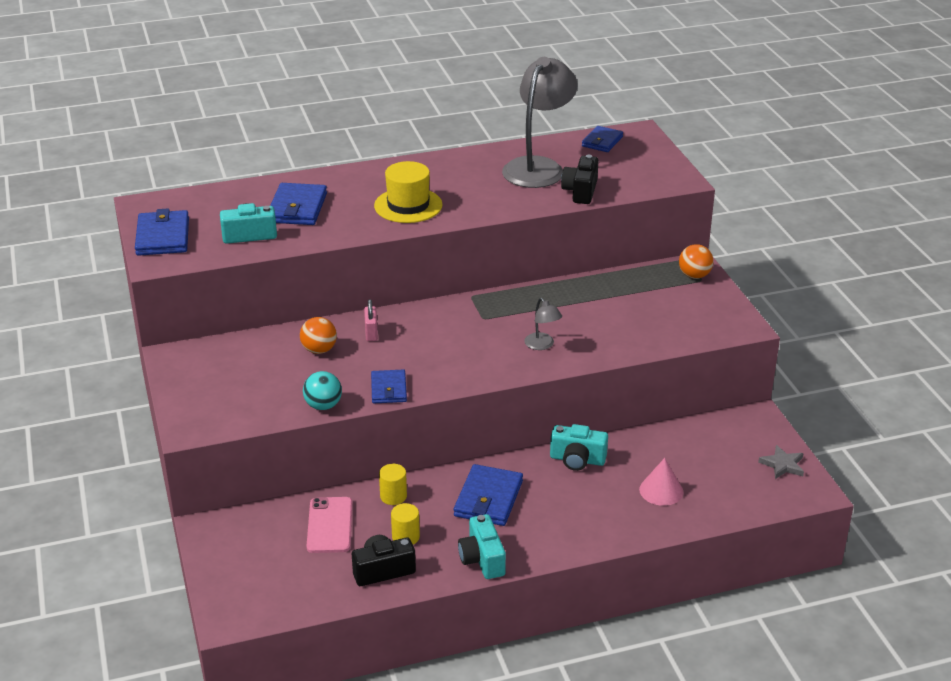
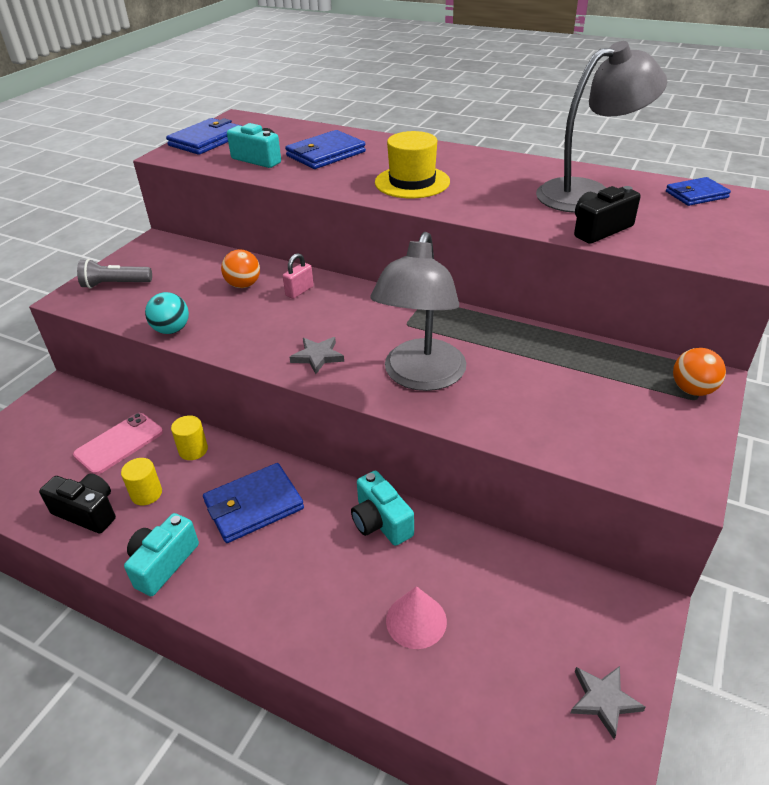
camera: 45 degrees right, 5 degrees up
blue wallet [371,370,407,403] -> none
grey lamp [524,298,562,350] -> grey lamp [370,232,466,391], size x2.26
none -> grey flashlight [77,259,152,288]
none -> grey star [289,337,344,374]

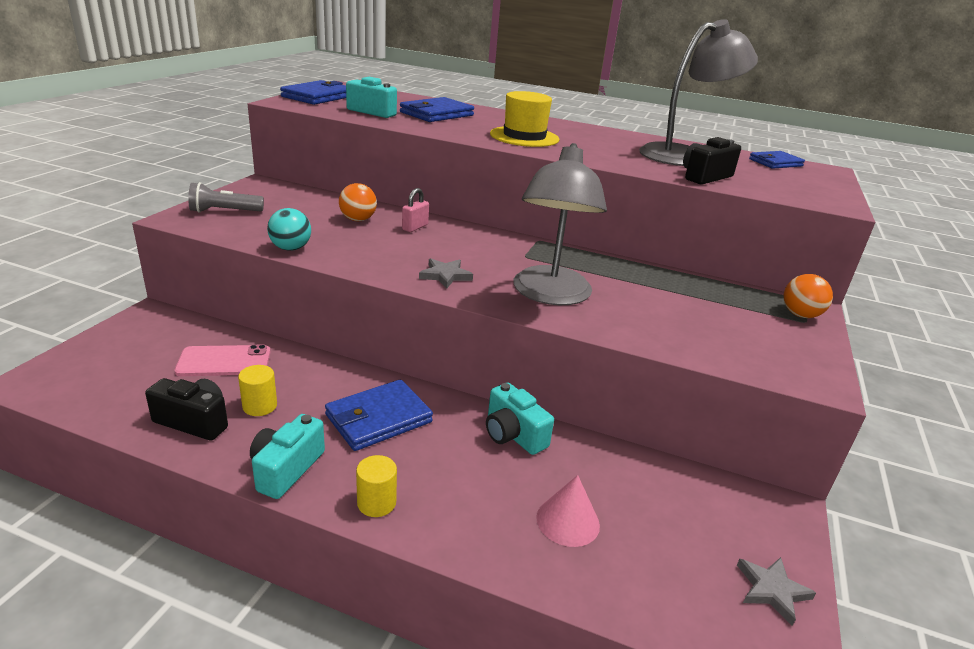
camera: 10 degrees left, 10 degrees down
pink phone [73,413,163,475] -> pink phone turned 45 degrees clockwise [174,345,270,376]
yellow cylinder [171,415,208,460] -> yellow cylinder moved to [356,455,397,517]

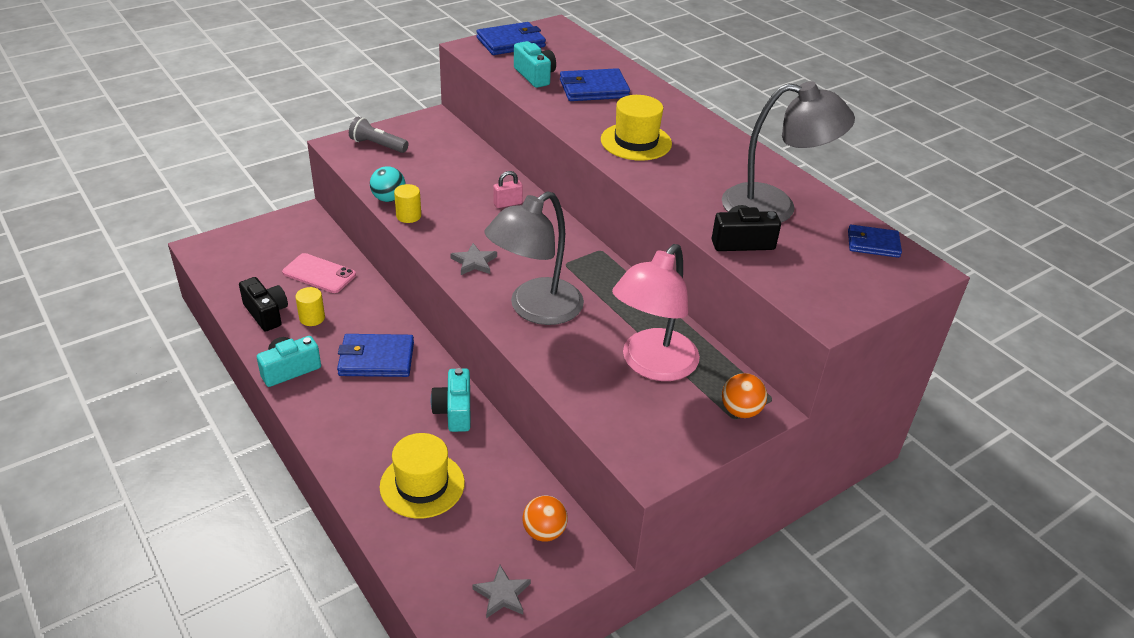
camera: 35 degrees right, 10 degrees up
orange ball [339,183,377,221] -> orange ball moved to [522,496,568,542]
yellow cylinder [356,455,397,517] -> yellow cylinder moved to [394,184,421,223]
pink cone [536,475,600,547] -> yellow hat [379,433,465,518]
none -> pink lamp [612,244,700,381]

